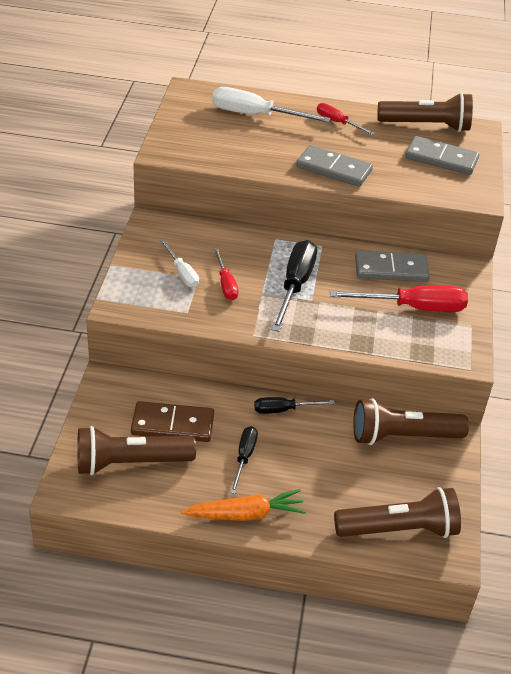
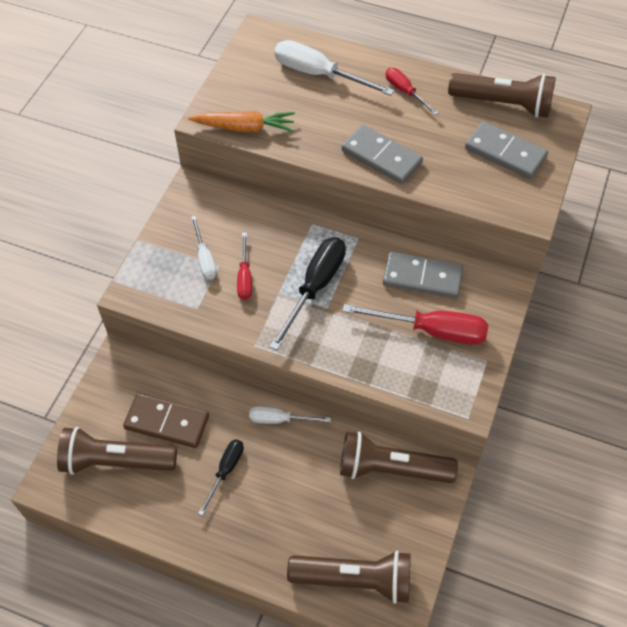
camera: 15 degrees right, 15 degrees up
orange carrot [181,489,306,521] -> orange carrot moved to [188,111,295,132]
black screwdriver [254,397,335,414] -> white screwdriver [249,407,331,424]

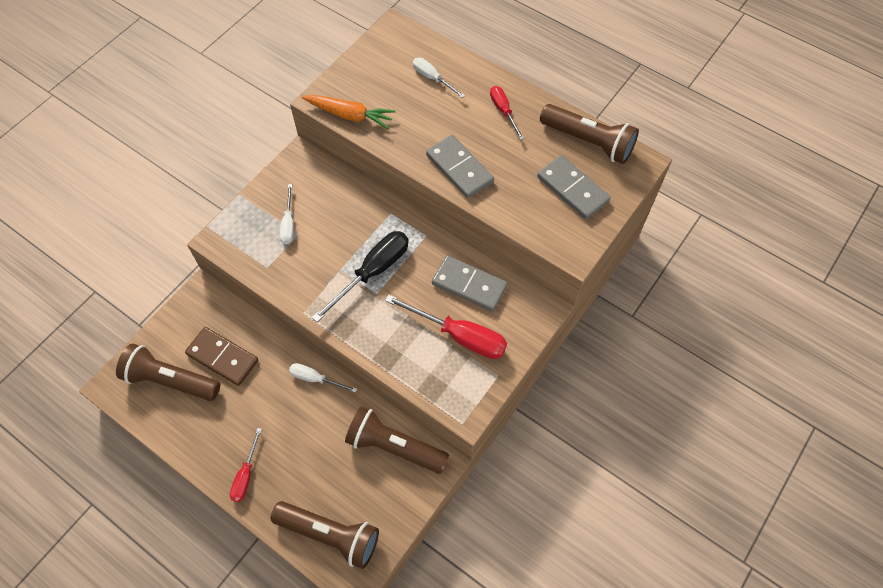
camera: 15 degrees right, 5 degrees up
black screwdriver [198,439,244,516] -> none
red screwdriver [237,233,252,300] -> red screwdriver moved to [230,428,262,502]
white screwdriver [274,40,394,96] -> white screwdriver [413,58,465,98], size x0.57

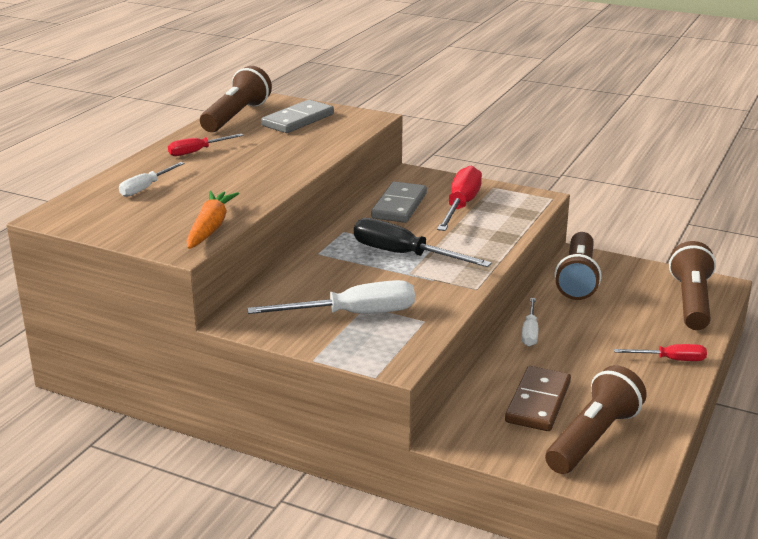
camera: 100 degrees left, 35 degrees down
brown flashlight [116,343,220,401] -> brown flashlight turned 150 degrees counterclockwise [545,365,647,474]
white screwdriver [280,184,294,244] -> white screwdriver [247,280,415,314], size x1.75
grey domino [426,135,494,198] -> none

